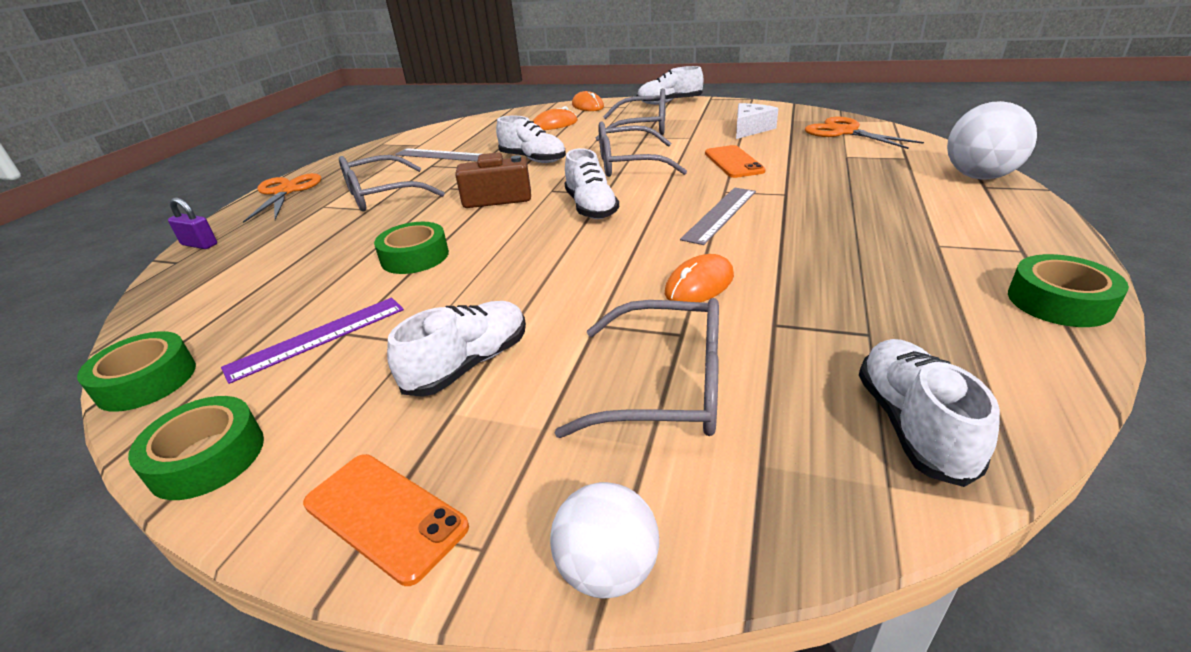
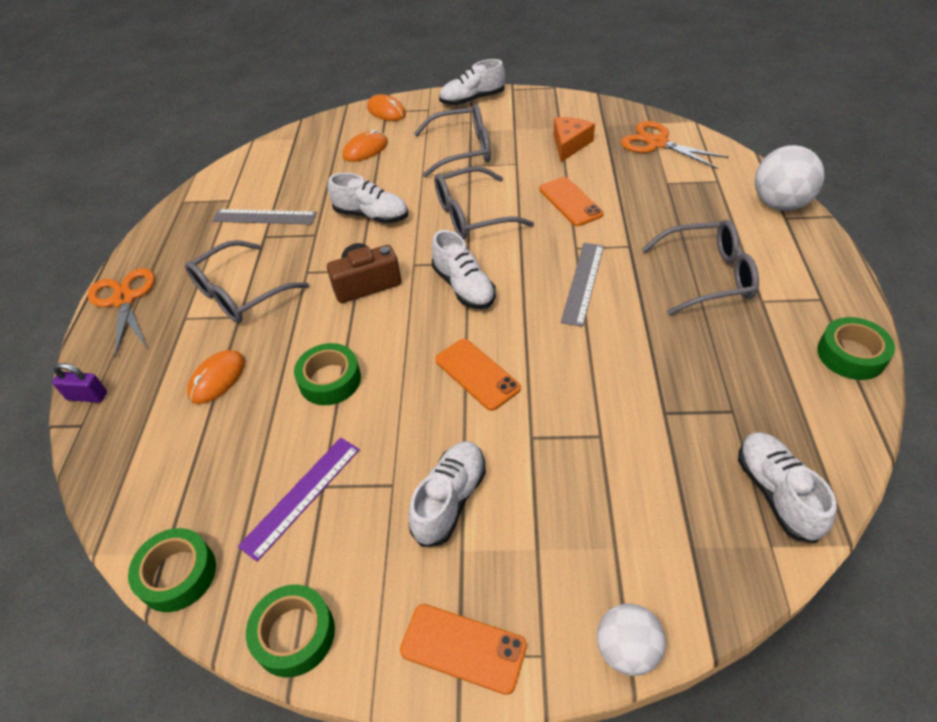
camera: 15 degrees left, 15 degrees up
grey glasses [554,298,719,438] -> grey glasses moved to [642,220,759,315]
orange mouse [665,254,734,302] -> orange mouse moved to [187,350,245,404]
white cheese [736,103,778,139] -> orange cheese [553,117,595,162]
none -> orange phone [435,339,521,411]

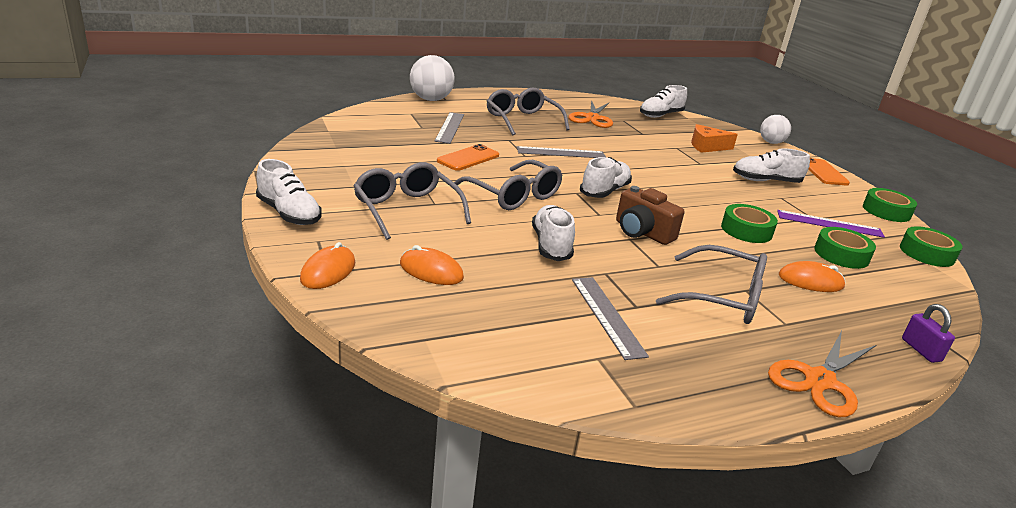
camera: 120 degrees left, 20 degrees down
orange phone [435,339,521,411] -> none
orange cheese [553,117,595,162] -> orange cheese moved to [691,124,738,153]
orange scissors [621,121,729,169] -> orange scissors moved to [568,100,613,128]
green tape [817,317,895,380] -> green tape moved to [814,227,876,269]
none -> grey ruler [435,112,464,144]

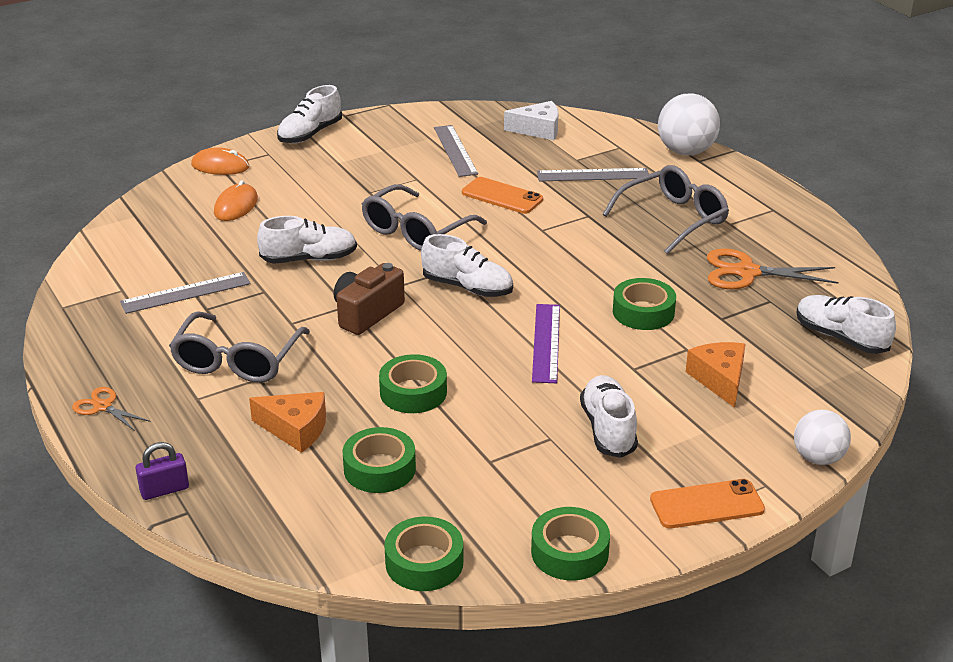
camera: 85 degrees right, 5 degrees up
grey glasses [354,162,471,240] -> none
grey ruler [517,146,606,158] -> grey ruler moved to [434,125,478,177]
orange scissors [768,331,876,417] -> orange scissors [72,387,150,431], size x0.57
purple ruler [777,210,885,238] -> purple ruler moved to [532,304,560,383]
orange mouse [779,261,845,292] -> orange cheese [249,392,326,453]
none -> white cheese [504,101,559,140]
none -> green tape [613,278,676,330]

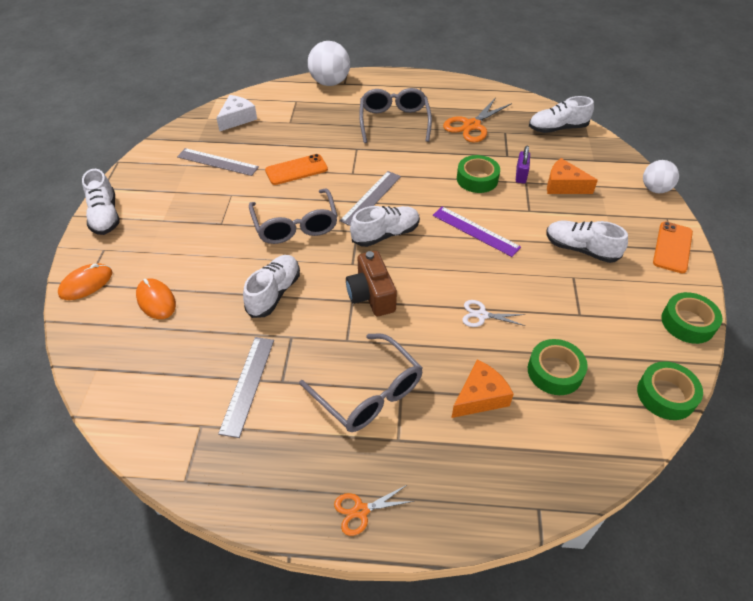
camera: 55 degrees left, 15 degrees up
purple padlock [136,442,189,500] -> purple padlock moved to [516,146,530,183]
green tape [379,354,447,413] -> white scissors [462,300,525,327]
grey ruler [537,168,649,181] -> grey ruler moved to [340,171,401,226]

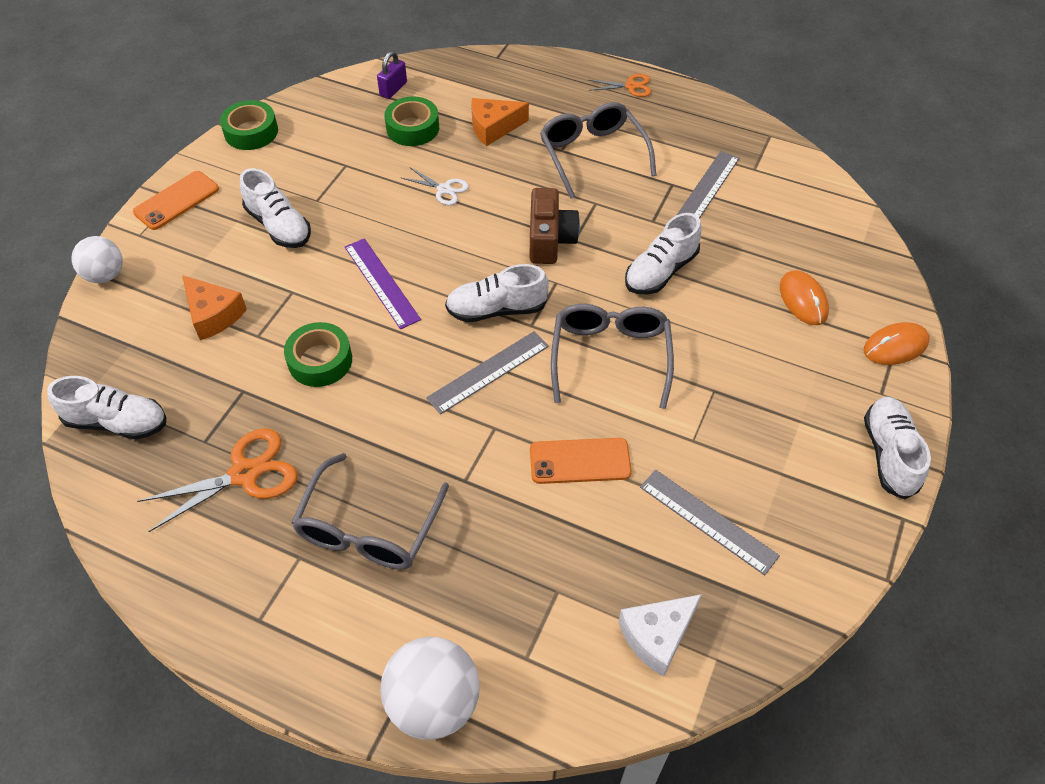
camera: 160 degrees left, 5 degrees up
purple padlock [516,146,530,183] -> purple padlock moved to [377,51,407,99]
green tape [637,361,703,420] -> none

